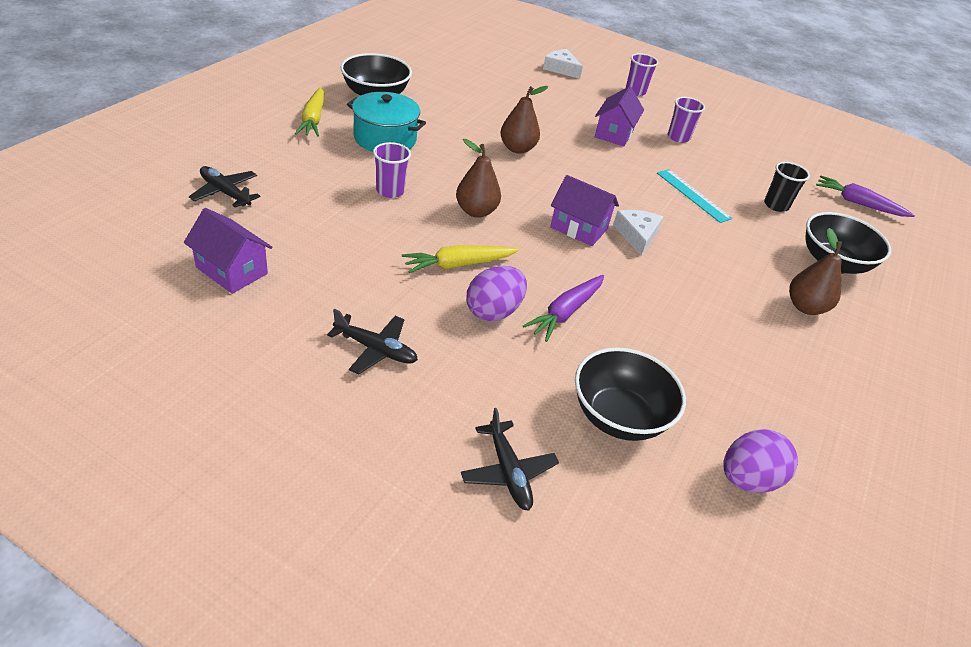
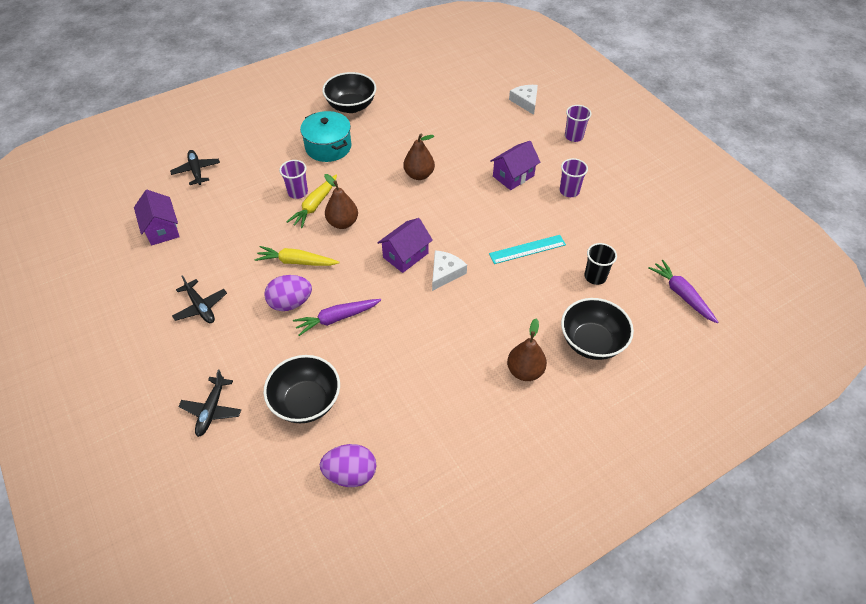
camera: 35 degrees right, 10 degrees up
yellow carrot [295,87,324,137] -> yellow carrot moved to [286,175,337,228]
purple house [550,175,619,246] -> purple house turned 75 degrees clockwise [377,218,433,273]
turquoise ruler [657,169,733,223] -> turquoise ruler turned 75 degrees clockwise [489,235,566,264]

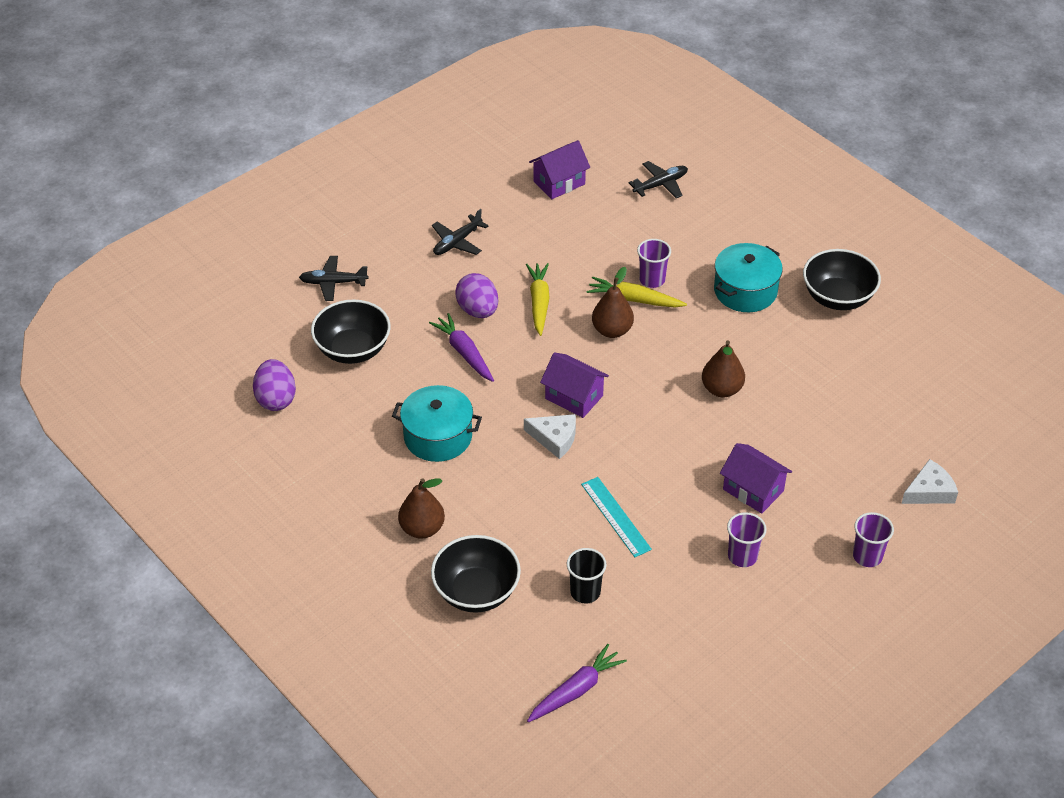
camera: 80 degrees right, 5 degrees down
none -> turquoise pot [392,385,482,462]

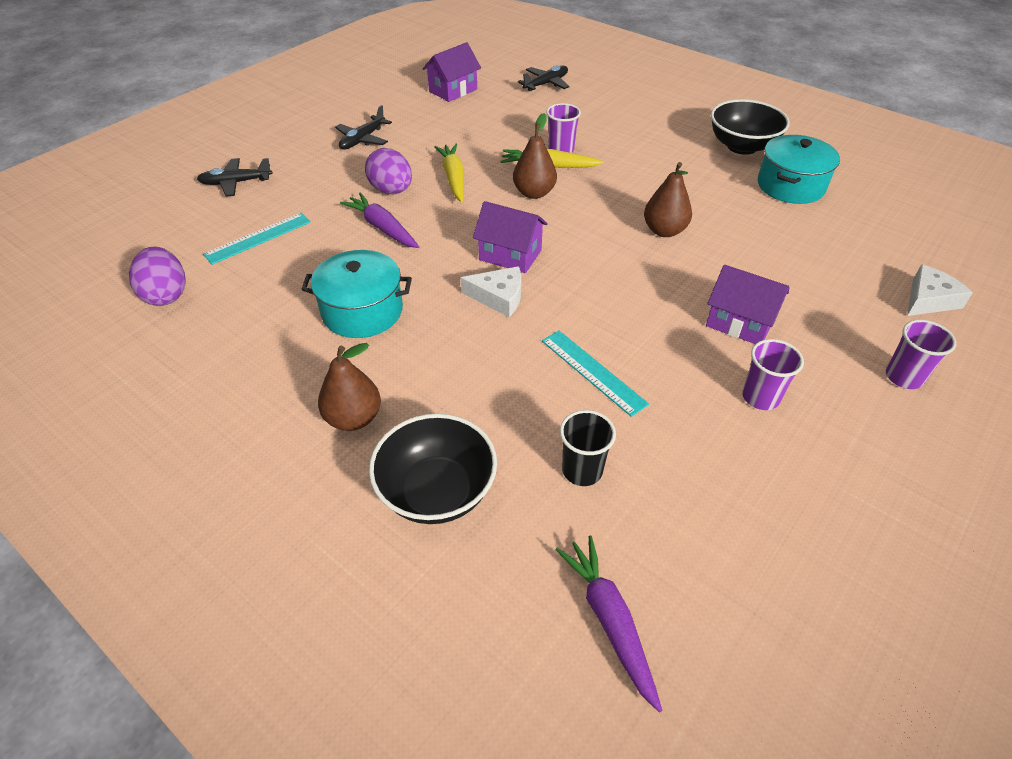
camera: 10 degrees left, 0 degrees up
black bowl [311,299,391,364] -> turquoise ruler [203,213,311,265]
purple carrot [527,644,627,722] -> purple carrot turned 60 degrees counterclockwise [556,535,662,713]
turquoise pot [714,243,783,312] -> turquoise pot moved to [758,135,840,204]

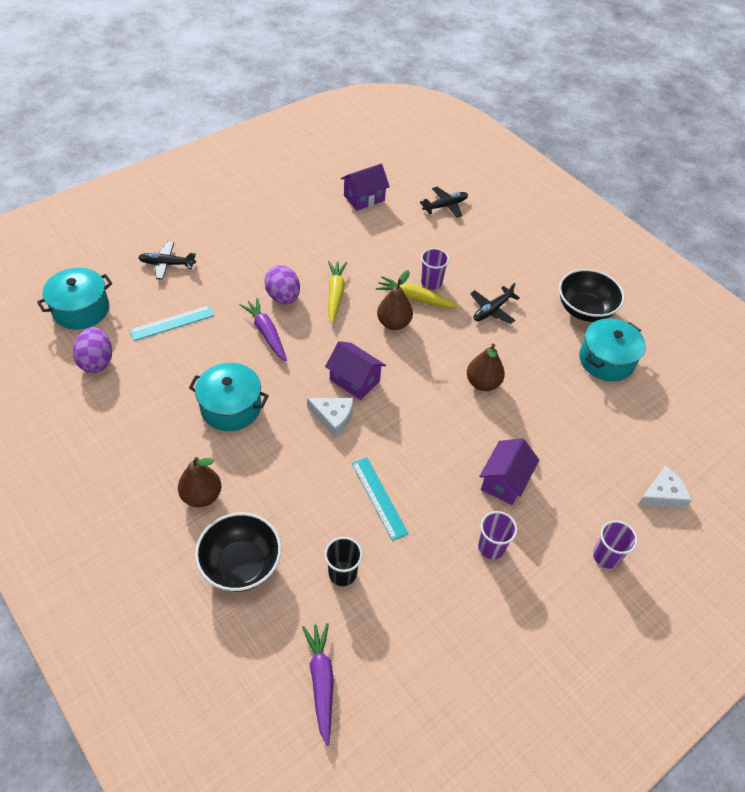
camera: 10 degrees right, 5 degrees up
black plane [335,105,392,150] -> black plane moved to [470,283,520,324]
purple house [706,265,790,344] -> purple house turned 75 degrees clockwise [479,438,539,505]
none -> turquoise pot [37,268,112,330]

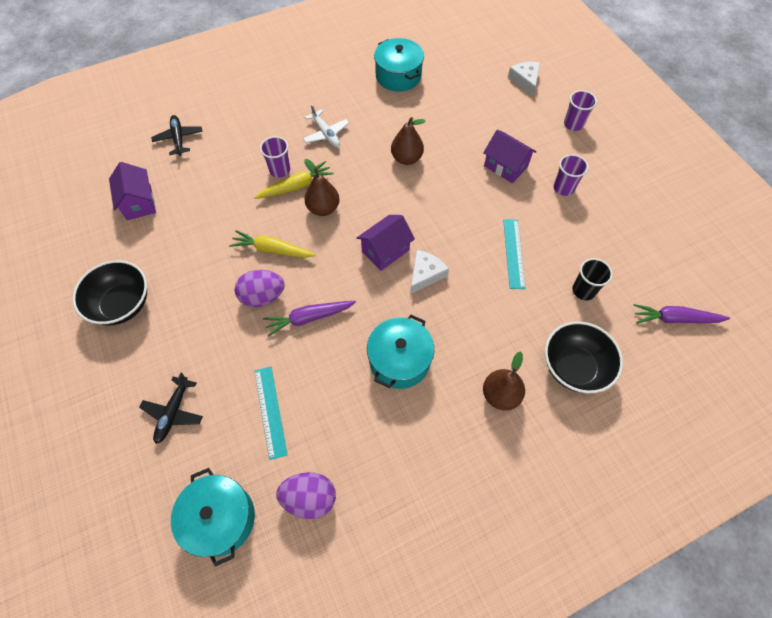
camera: 75 degrees left, 10 degrees up
turquoise ruler [352,457,409,541] -> turquoise ruler turned 75 degrees counterclockwise [503,219,526,289]
yellow carrot [376,276,459,308] -> yellow carrot turned 150 degrees counterclockwise [254,161,334,199]
black plane [470,283,520,324] -> white plane [303,104,349,147]
black bowl [559,269,625,322] -> black bowl moved to [72,260,147,326]

